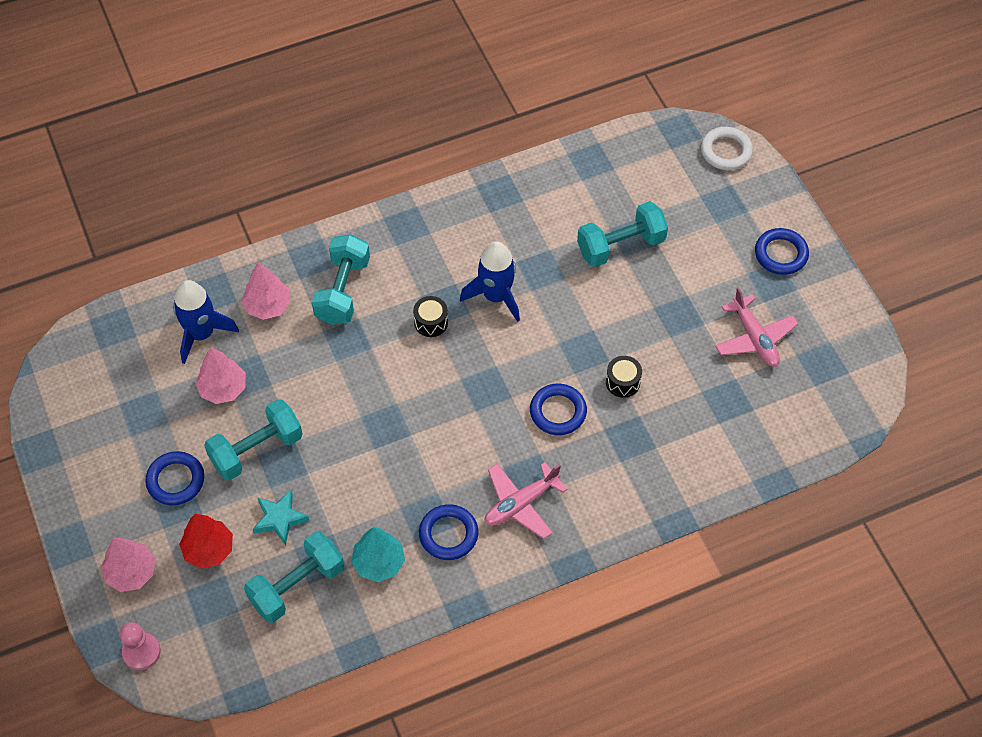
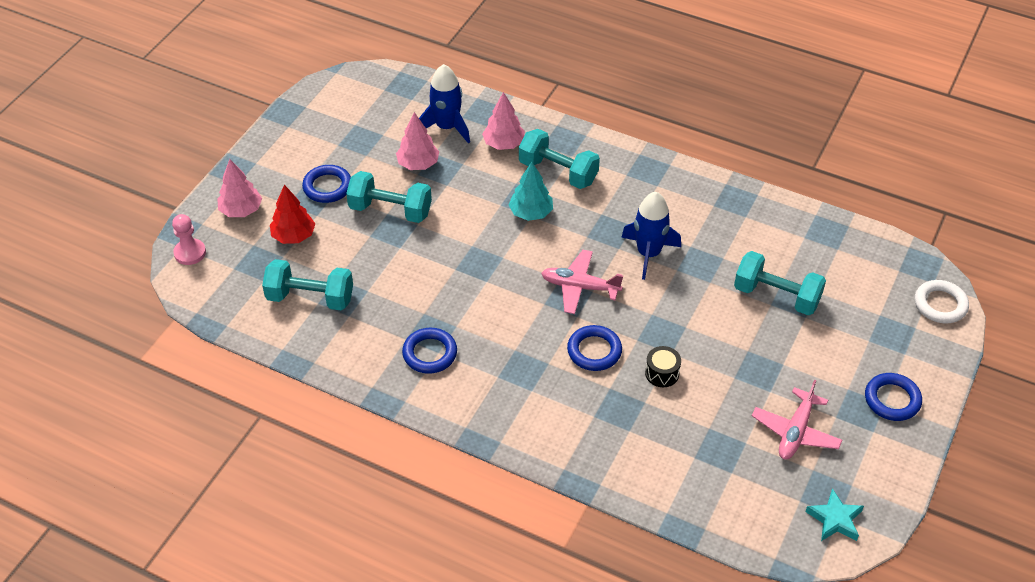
camera: 50 degrees right, 10 degrees down
turquoise star [253,490,309,545] -> turquoise star moved to [805,488,864,541]
turquoise dumbbell [312,234,370,325] -> turquoise dumbbell turned 60 degrees clockwise [519,129,600,189]
turquoise tree [351,527,405,582] -> turquoise tree moved to [508,162,553,221]
black drum [413,296,448,337] -> none
pink plane [485,462,568,539] -> pink plane moved to [541,250,623,314]

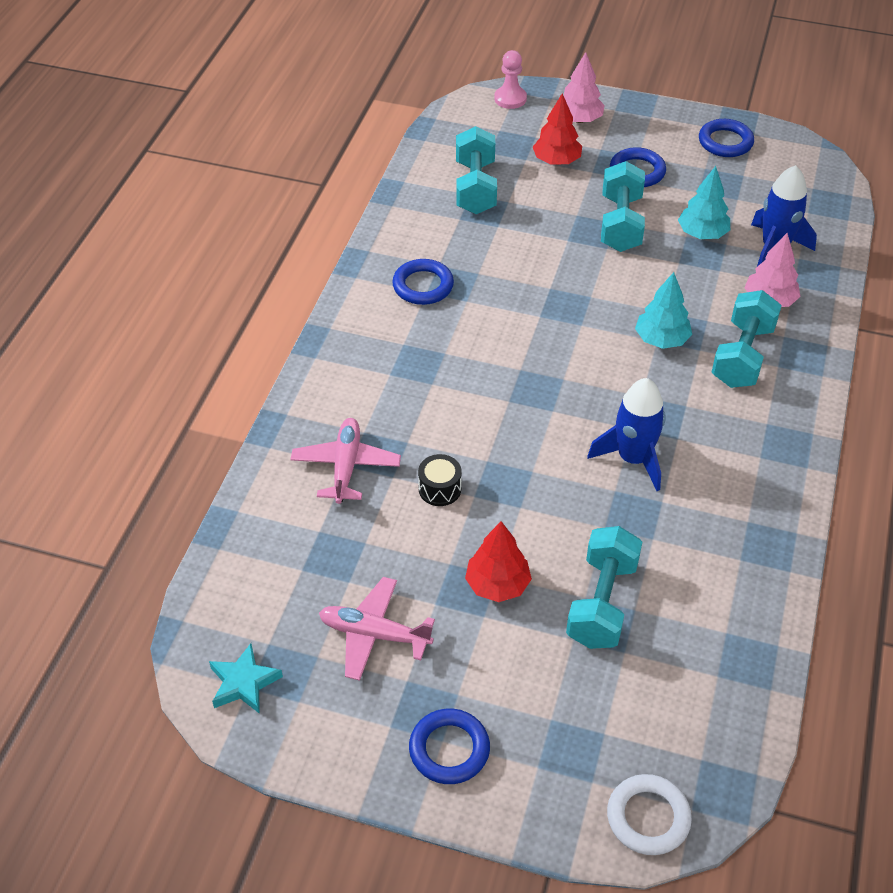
camera: 80 degrees right, 0 degrees up
pink tree [396,112,439,170] -> turquoise tree [678,166,730,239]
pink plane [541,250,623,314] -> pink plane moved to [290,418,401,504]
blue ring [567,325,622,371] -> blue ring moved to [699,119,754,157]
none -> red tree [465,521,532,602]

